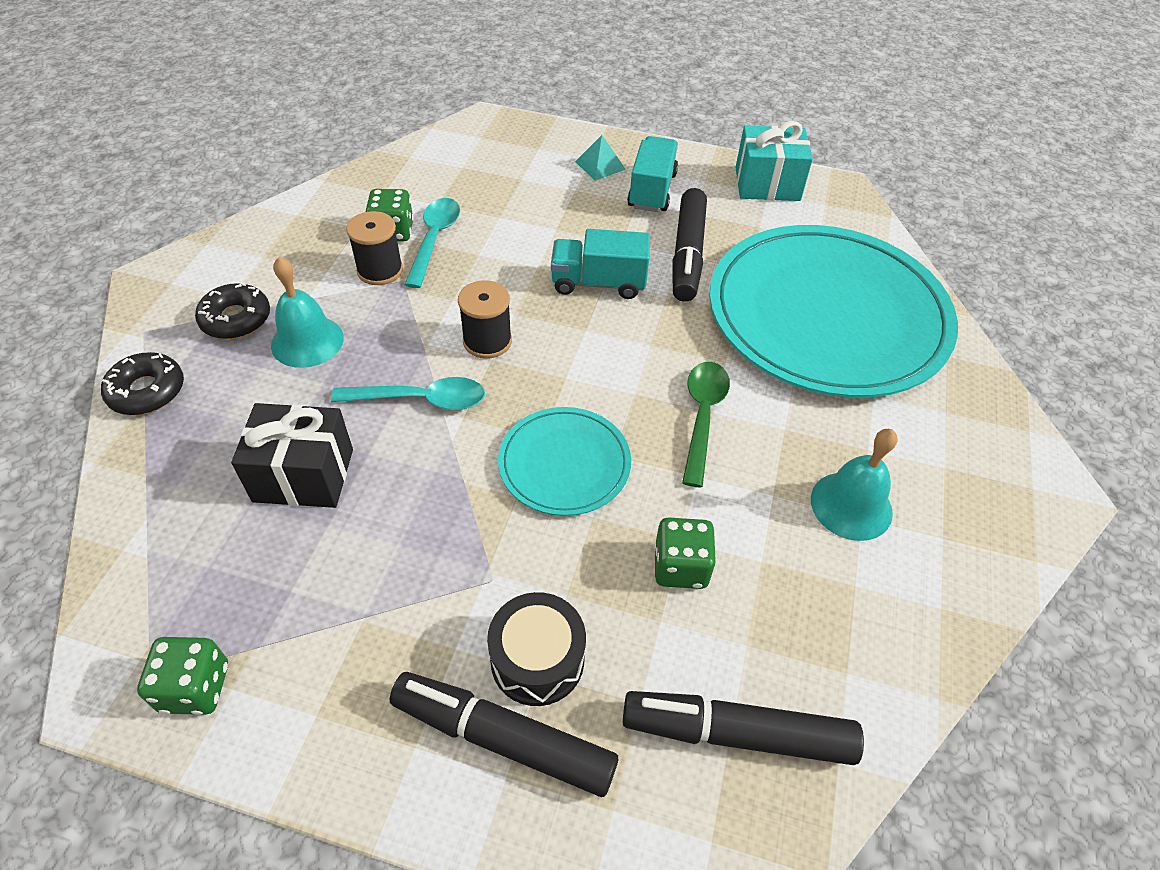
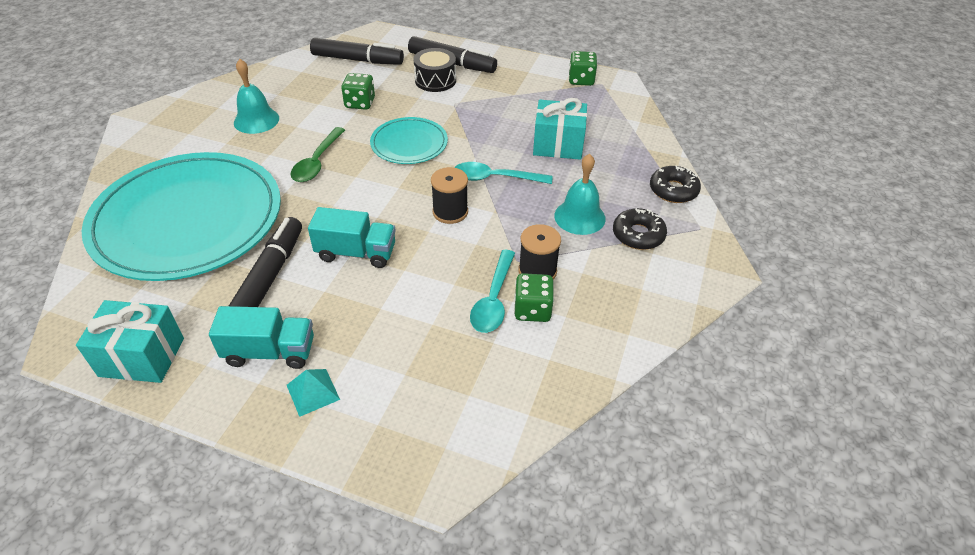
camera: 175 degrees left, 5 degrees down
black gift [231,403,353,508] -> turquoise gift [533,98,587,160]
turquoise truck [627,136,678,212] -> turquoise truck turned 105 degrees counterclockwise [209,306,314,369]

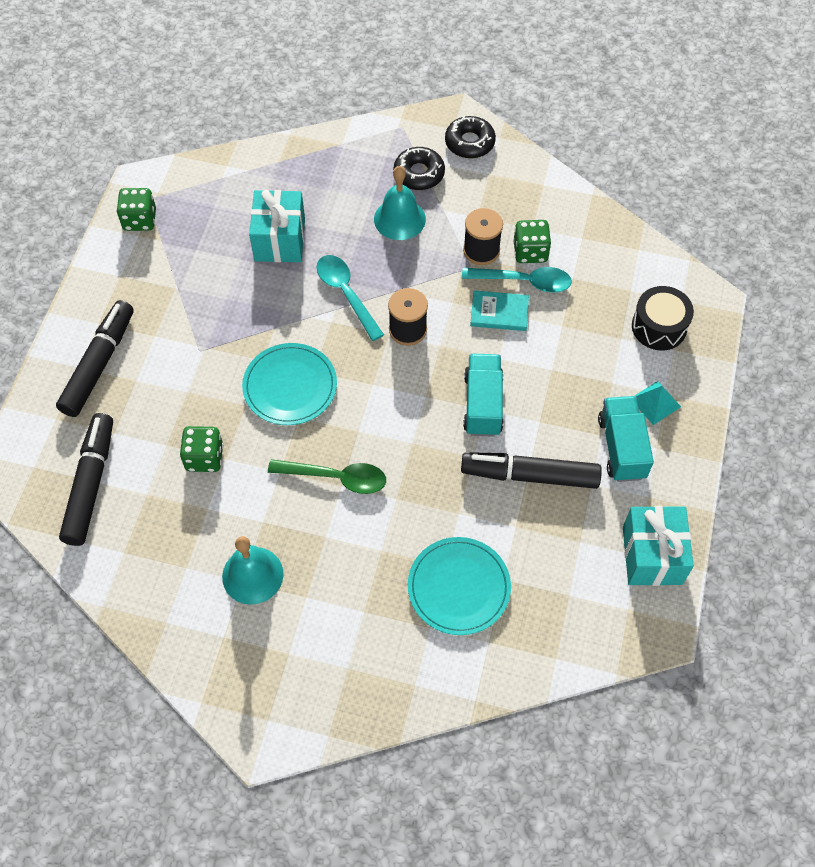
camera: 95 degrees left, 15 degrees up
turquoise plate [82,152,281,281] -> turquoise plate [408,537,511,635], size x0.47
black drum [413,48,456,92] -> black drum moved to [632,286,694,350]
turquoise spoon [454,162,552,184] -> turquoise spoon turned 150 degrees clockwise [317,255,384,341]
black donut [650,166,701,203] -> black donut moved to [445,116,496,159]
none -> turquoise book [470,290,529,331]

